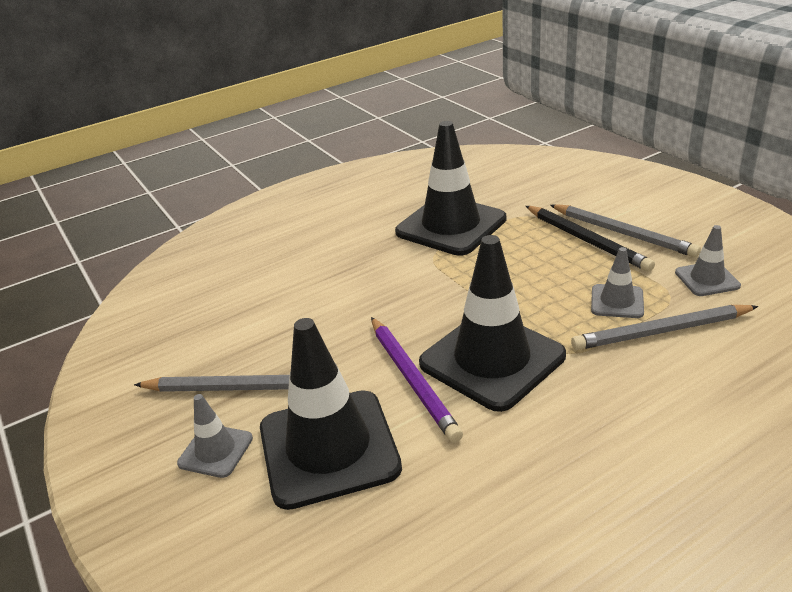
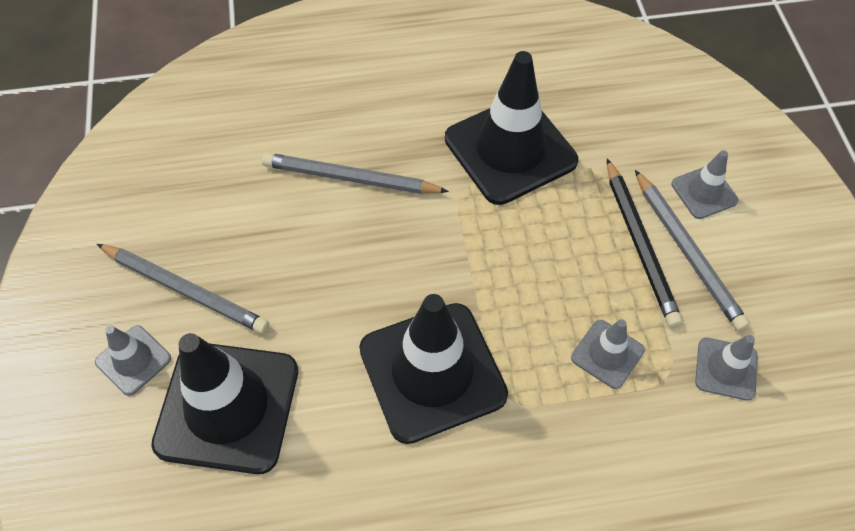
camera: 20 degrees right, 25 degrees up
purple pencil [371,317,463,443] -> none
grey pencil [571,305,759,350] -> grey pencil moved to [262,153,449,194]
none -> grey traffic cone [671,150,738,219]

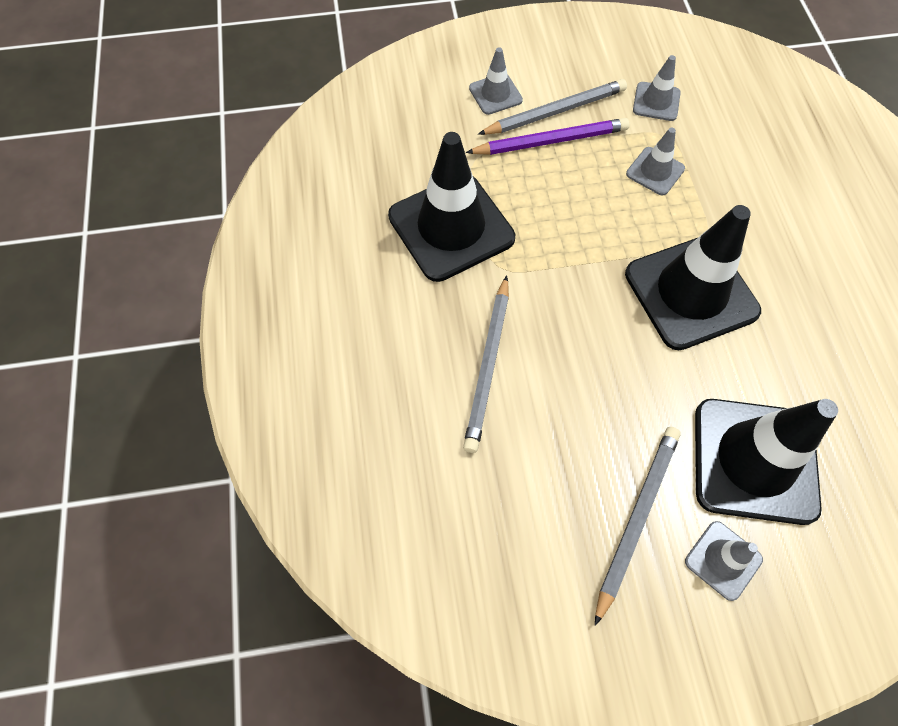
camera: 90 degrees left, 5 degrees up
black pencil [607,159,682,328] -> purple pencil [466,118,630,155]

